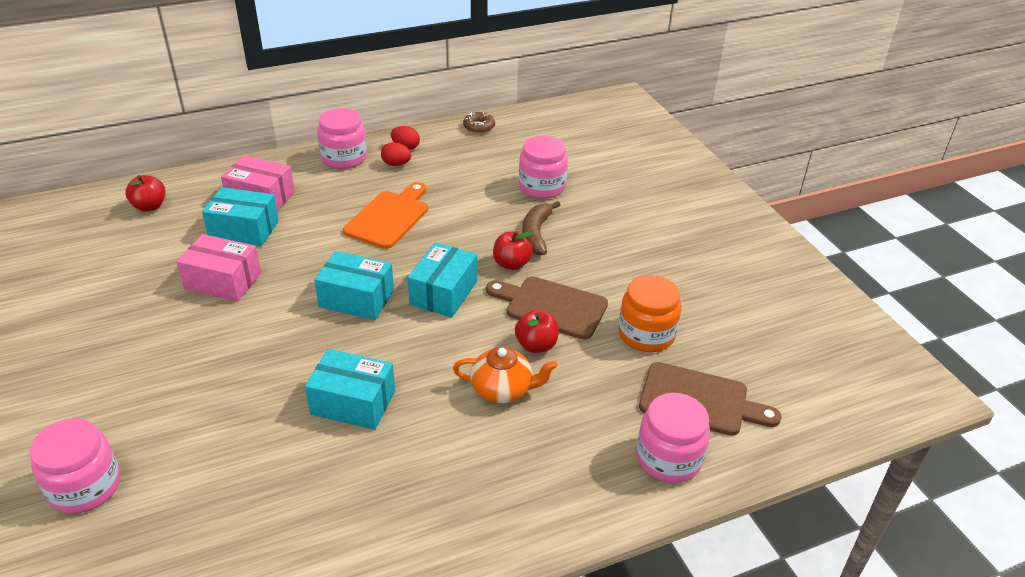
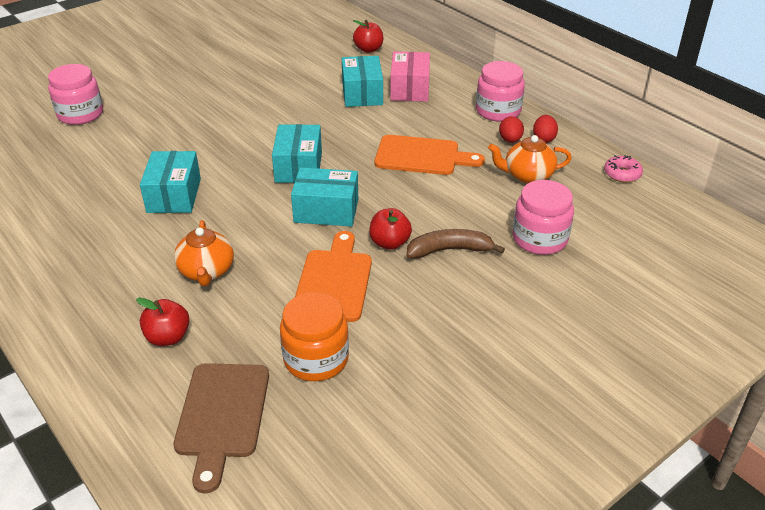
camera: 75 degrees right, 0 degrees up
pink box [176,234,261,302] -> none
brown donut [463,112,495,134] -> pink donut [604,155,643,183]
brown cutting board [486,277,608,340] -> orange cutting board [295,231,372,322]
red apple [515,310,559,353] -> red apple moved to [136,297,190,346]
pink jar [636,393,710,483] -> none
none -> orange teapot [488,135,572,183]

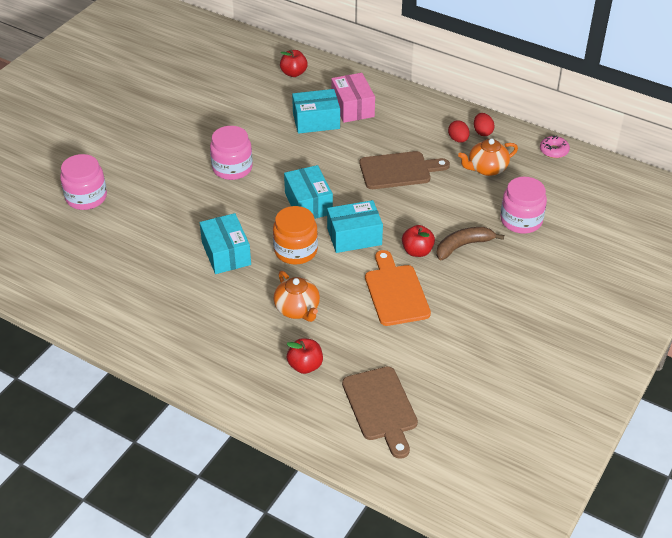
camera: 20 degrees left, 5 degrees up
orange jar [280,292,349,381] -> orange jar moved to [273,206,318,264]
turquoise box [342,56,383,107] -> turquoise box turned 75 degrees counterclockwise [292,89,340,134]
orange cutting board [375,135,485,175] -> brown cutting board [360,151,450,189]
pink jar [476,61,525,122] -> pink jar moved to [210,126,253,180]

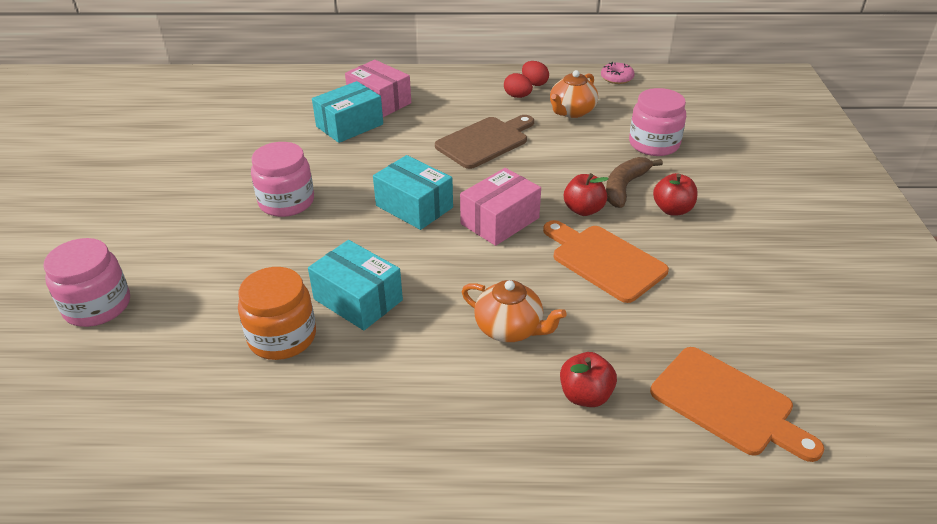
camera: 30 degrees left, 5 degrees down
orange jar [273,206,318,264] -> orange jar moved to [238,267,316,360]
red apple [280,49,308,77] -> red apple moved to [653,173,698,215]
turquoise box [327,200,383,253] -> pink box [460,168,541,246]
brown cutting board [342,366,418,459] -> orange cutting board [650,347,824,462]

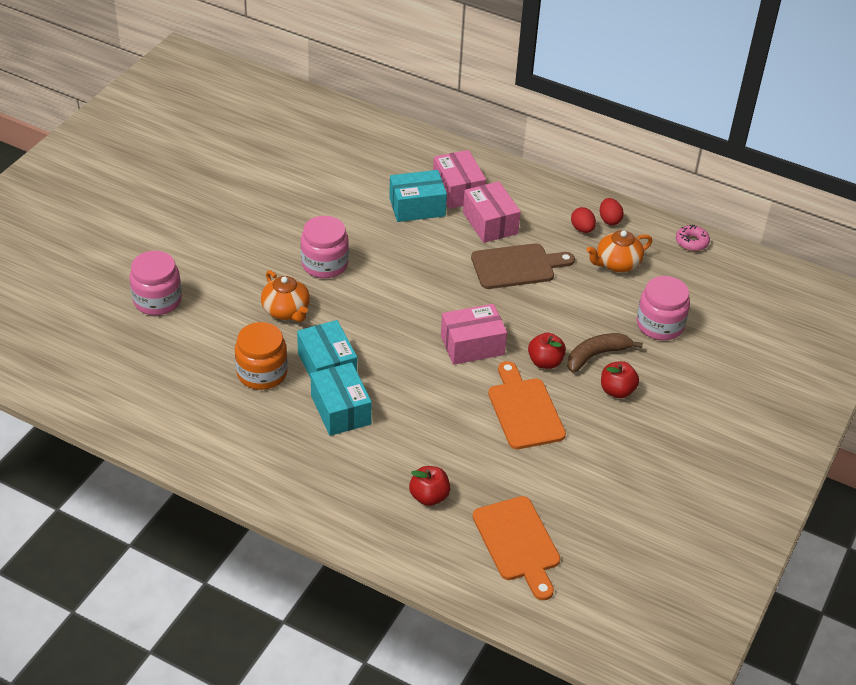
camera: 25 degrees right, 5 degrees up
turquoise box [373,155,453,230] -> turquoise box moved to [311,362,372,436]
orange teapot [462,280,567,342] -> orange teapot moved to [261,270,310,322]
none -> pink box [463,181,521,243]

